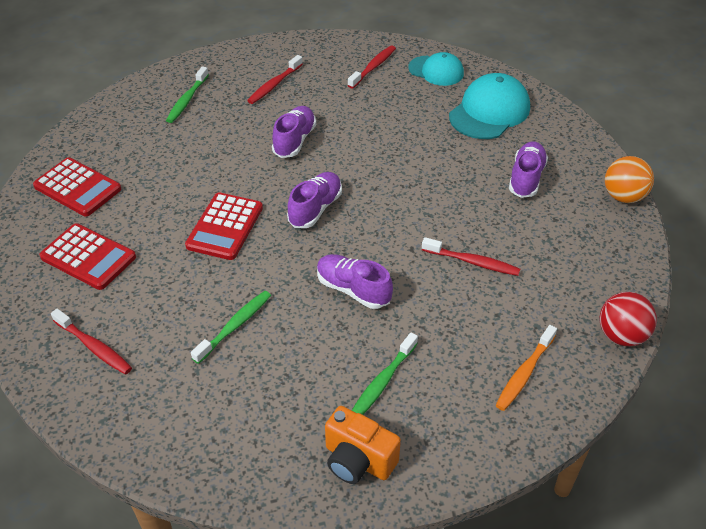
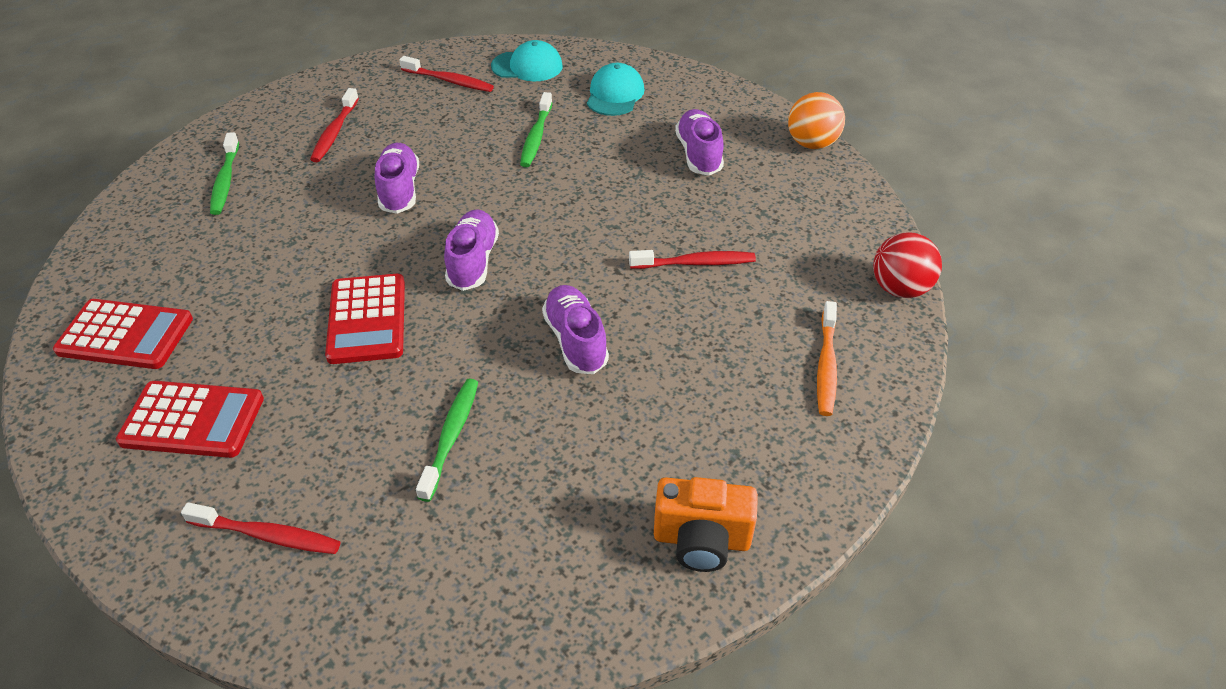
camera: 25 degrees left, 0 degrees up
purple shoe [317,254,393,309] -> purple shoe turned 60 degrees clockwise [542,285,609,374]
red toothbrush [348,45,396,89] -> red toothbrush turned 105 degrees clockwise [399,56,494,92]
green toothbrush [352,332,418,415] -> green toothbrush moved to [520,92,553,167]
turquoise cap [449,73,530,139] -> turquoise cap [587,63,644,116], size x0.65

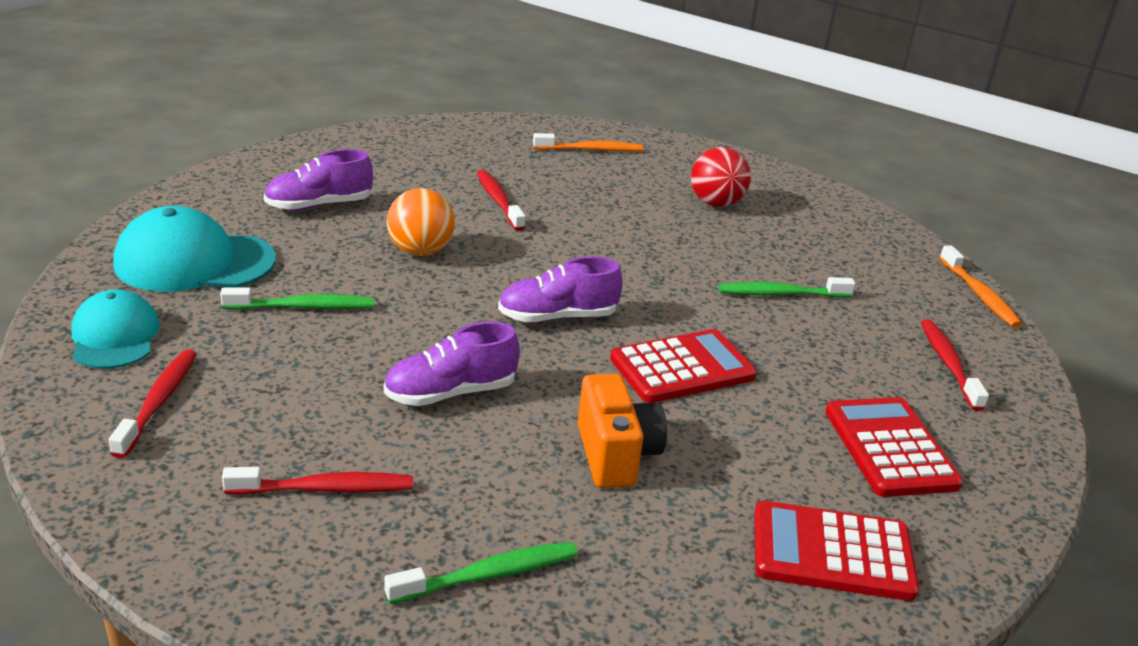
camera: 110 degrees left, 15 degrees down
red calculator [53,299,193,369] -> red calculator turned 75 degrees counterclockwise [754,501,919,601]
purple shoe [542,285,609,374] -> none
turquoise cap [587,63,644,116] -> turquoise cap [113,206,276,292], size x1.55
orange camera [654,477,758,572] -> orange camera moved to [578,374,667,488]
orange ball [788,92,845,149] -> orange ball moved to [387,188,455,256]
red ball [873,232,942,298] -> red ball moved to [691,147,751,207]
none -> orange toothbrush [939,245,1022,328]

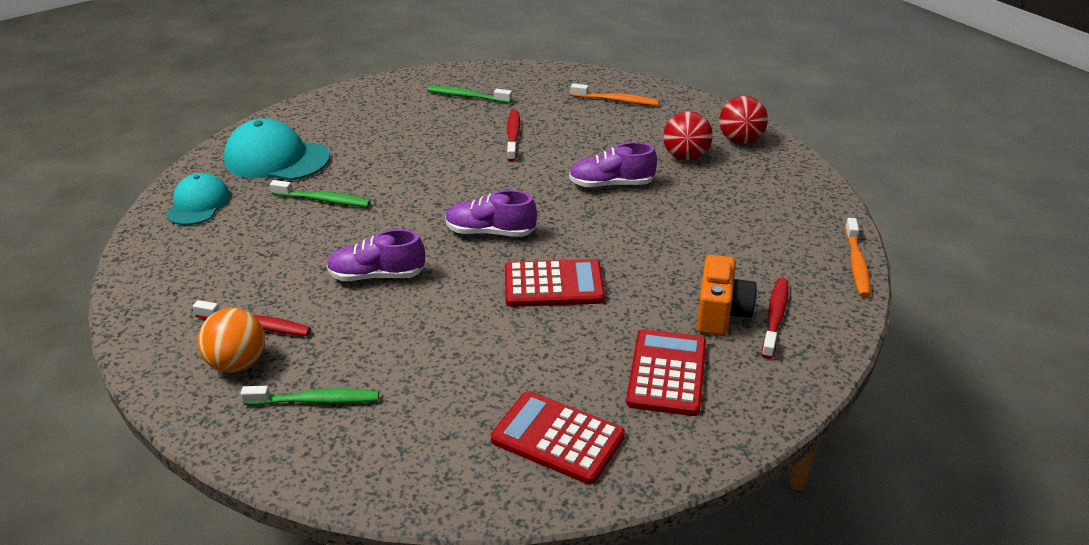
camera: 25 degrees right, 5 degrees up
red toothbrush [109,349,197,458] -> none
purple shoe [264,149,373,211] -> purple shoe moved to [569,142,657,188]
orange ball [387,188,455,256] -> orange ball moved to [197,308,265,373]
orange camera [578,374,667,488] -> orange camera moved to [697,255,757,336]
green toothbrush [718,277,855,298] -> green toothbrush moved to [427,86,512,103]
none -> red ball [719,96,768,144]

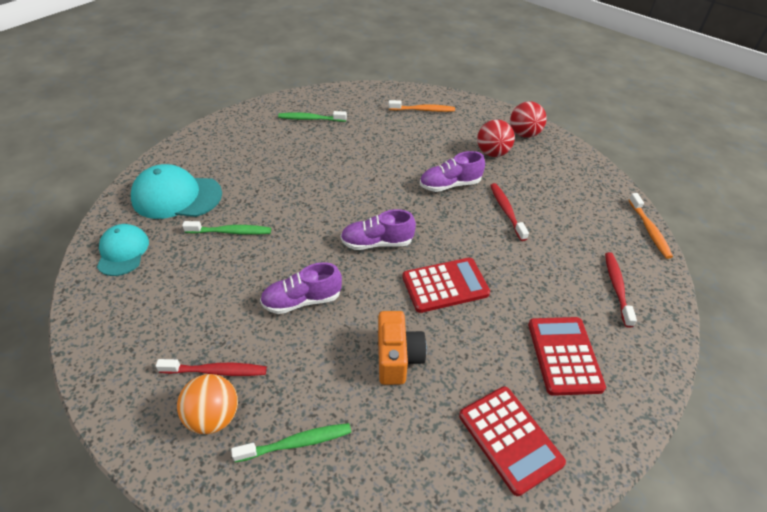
camera: 15 degrees left, 10 degrees up
red calculator [491,391,625,484] -> red calculator turned 135 degrees counterclockwise [459,386,566,496]
red toothbrush [507,110,520,162] -> red toothbrush moved to [490,183,529,241]
orange camera [697,255,757,336] -> orange camera moved to [378,311,427,385]

